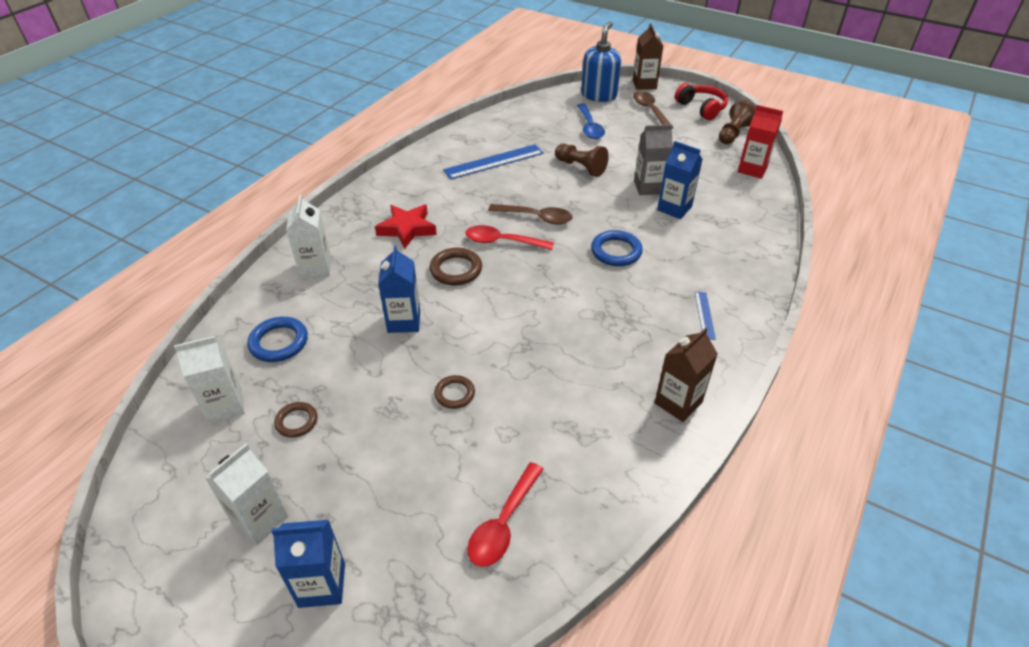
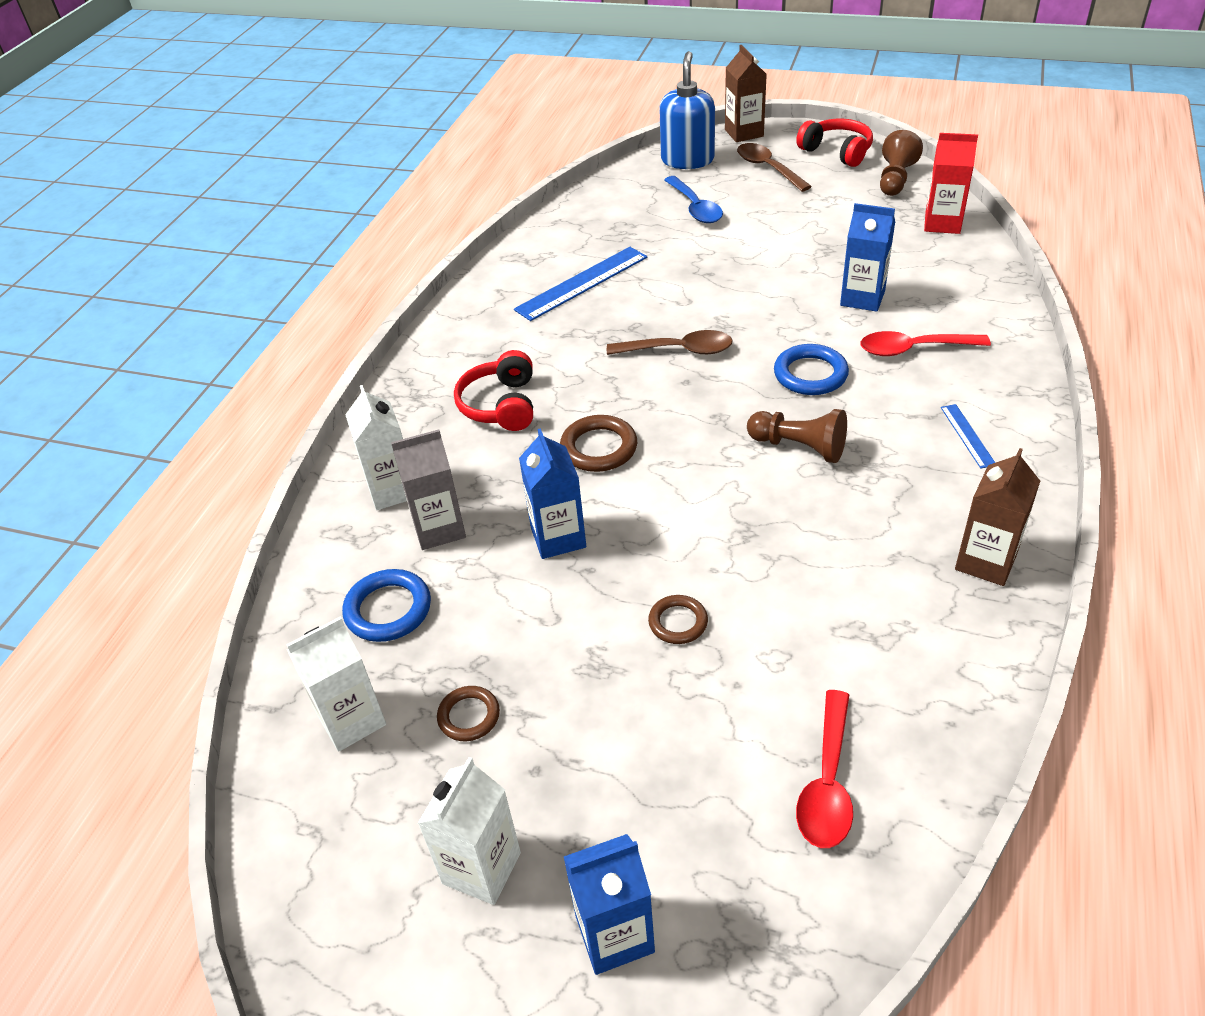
camera: 10 degrees left, 0 degrees up
red star [375,204,437,249] -> red headphones [454,350,533,431]
red spoon [465,225,554,250] -> red spoon moved to [861,331,991,356]
brown pawn [555,144,609,177] -> brown pawn moved to [747,409,847,463]
grey carton [634,124,673,195] -> grey carton moved to [391,430,466,550]

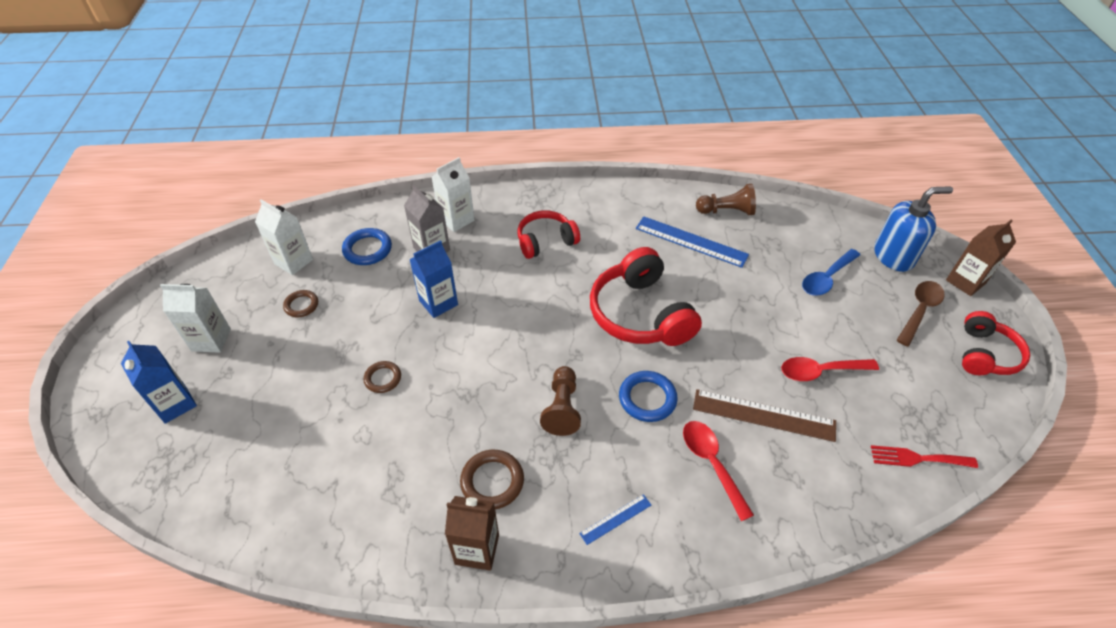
camera: 65 degrees right, 5 degrees up
brown ring [560,415,637,472] -> brown ring moved to [460,450,524,509]
brown spoon [607,330,733,355] -> red headphones [590,247,702,346]
red spoon [796,690,853,848] -> red spoon moved to [781,357,879,381]
blue carton [840,203,895,312] -> brown ruler [693,389,836,442]
brown pawn [880,130,923,196] -> brown pawn moved to [696,184,756,215]
red carton [924,133,978,234] -> red fork [871,445,978,468]

